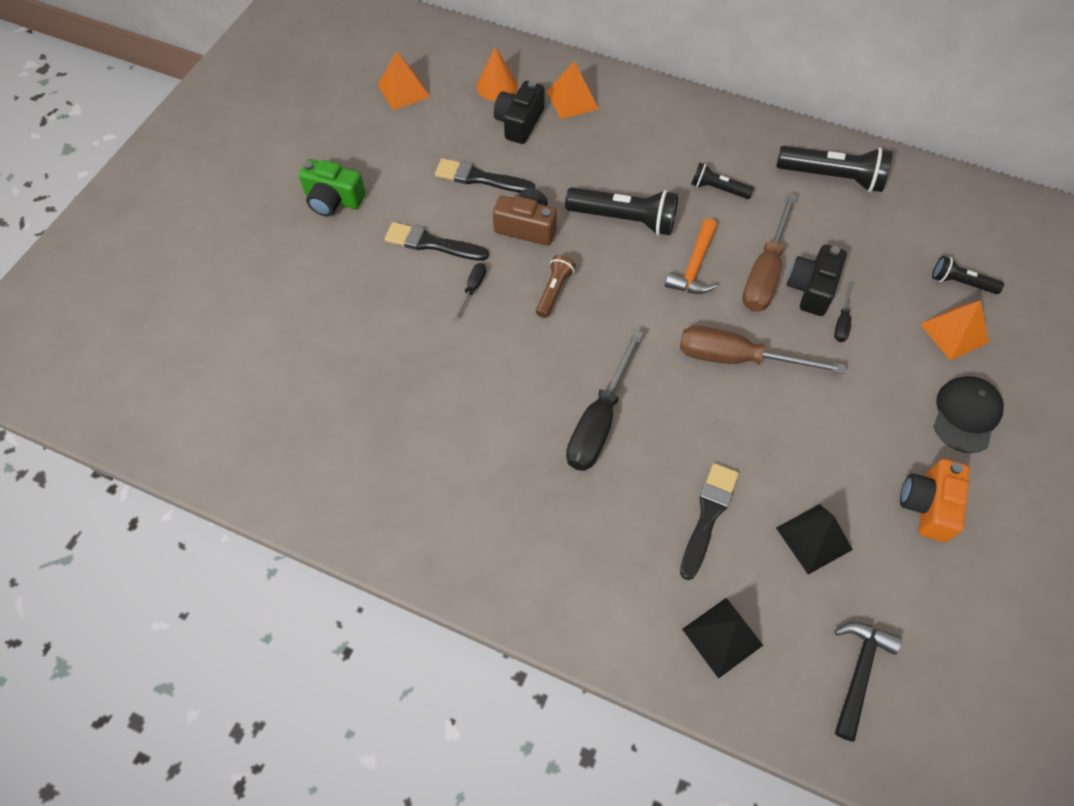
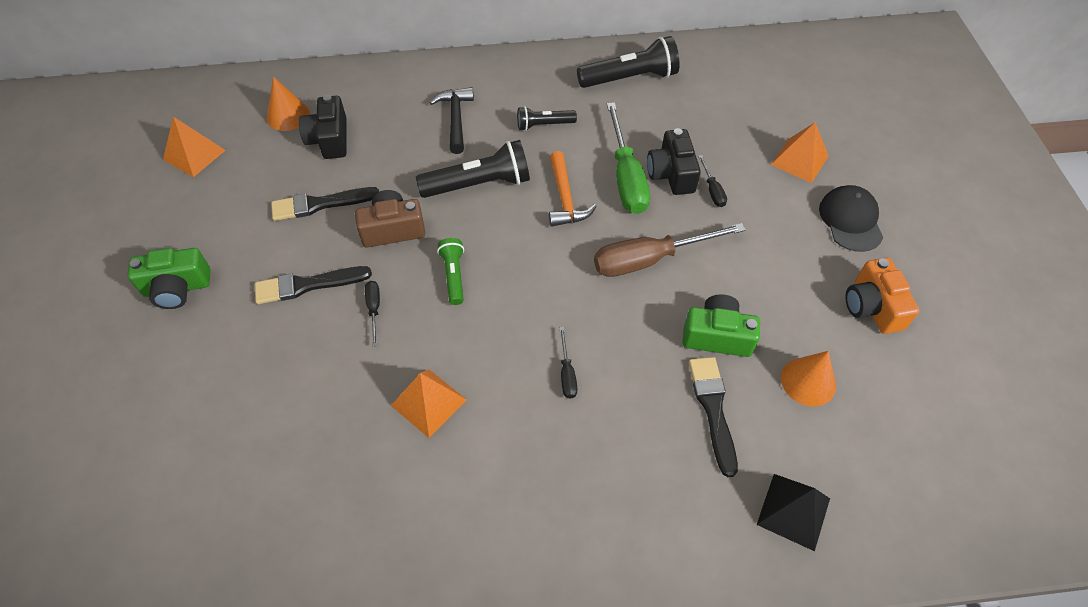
camera: 30 degrees left, 5 degrees down
brown flashlight [536,255,576,318] -> green flashlight [437,238,464,305]
orange pyramid [547,61,599,119] -> orange pyramid moved to [391,369,467,438]
black screwdriver [566,329,643,471] -> black screwdriver [560,327,577,399], size x0.46
brown screwdriver [742,193,797,312] -> green screwdriver [607,102,650,214]
black pyramid [776,504,853,575] -> orange cone [781,351,836,407]
black hammer [834,622,902,742] -> black hammer moved to [430,87,474,154]
black flashlight [932,256,1004,294] -> none
none -> green camera [683,294,760,357]

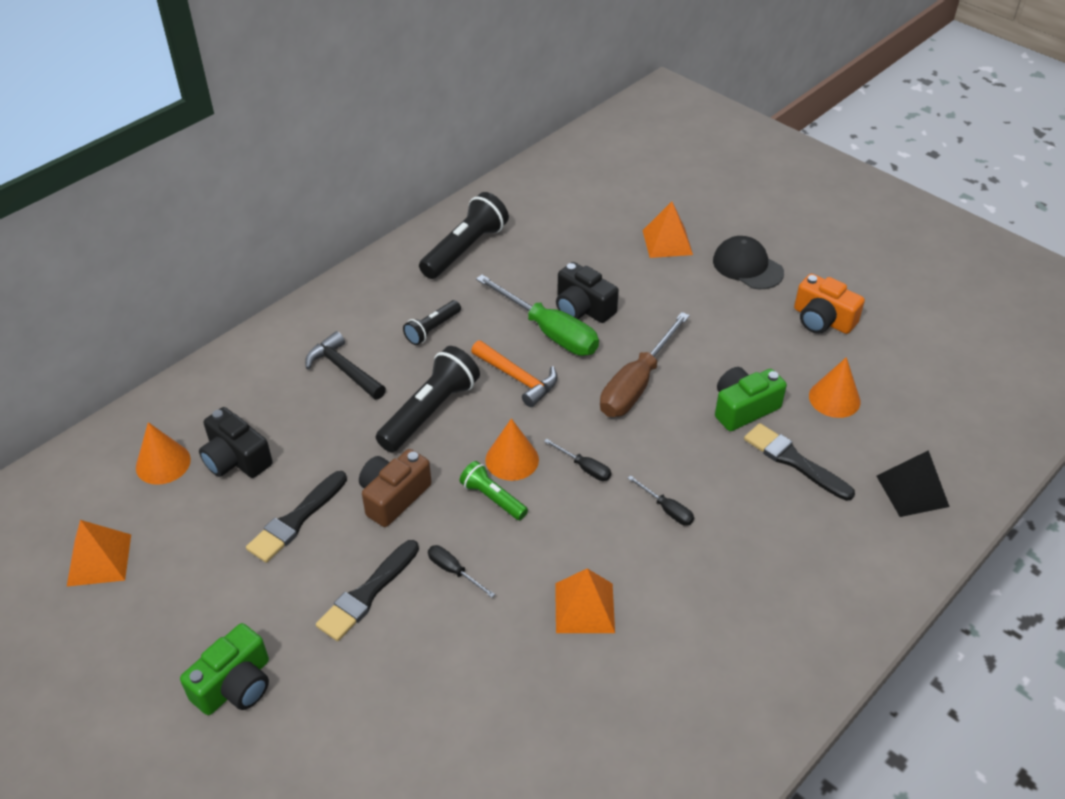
camera: 40 degrees left, 10 degrees down
black screwdriver [698,155,727,207] -> black screwdriver moved to [544,439,611,481]
none -> orange cone [485,418,539,481]

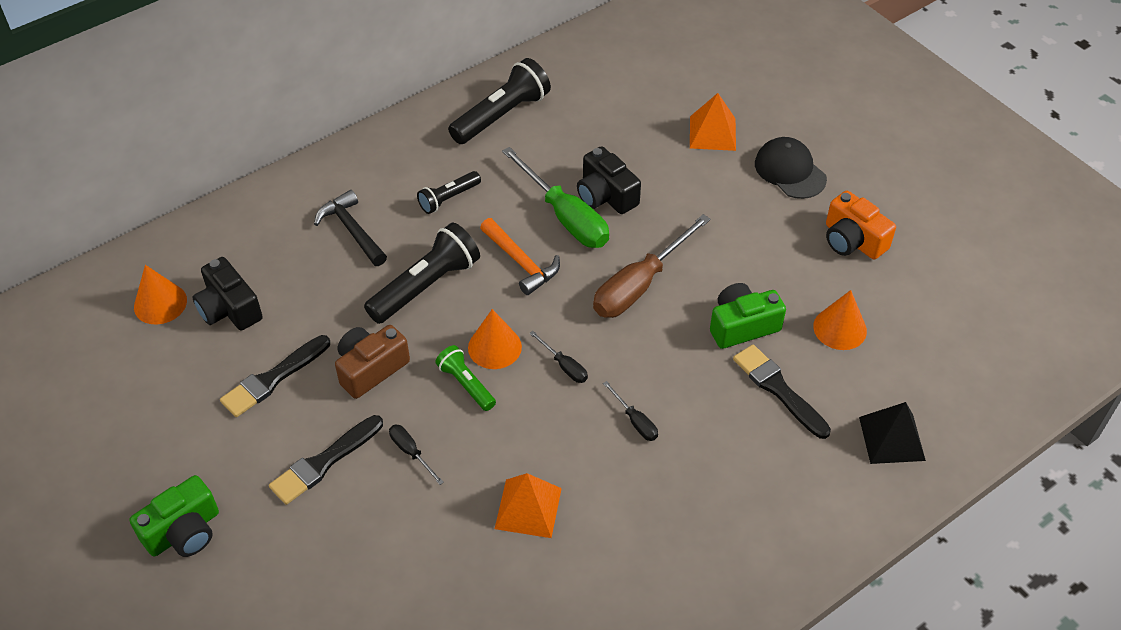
camera: 10 degrees right, 5 degrees up
orange pyramid [67,520,131,587] -> none

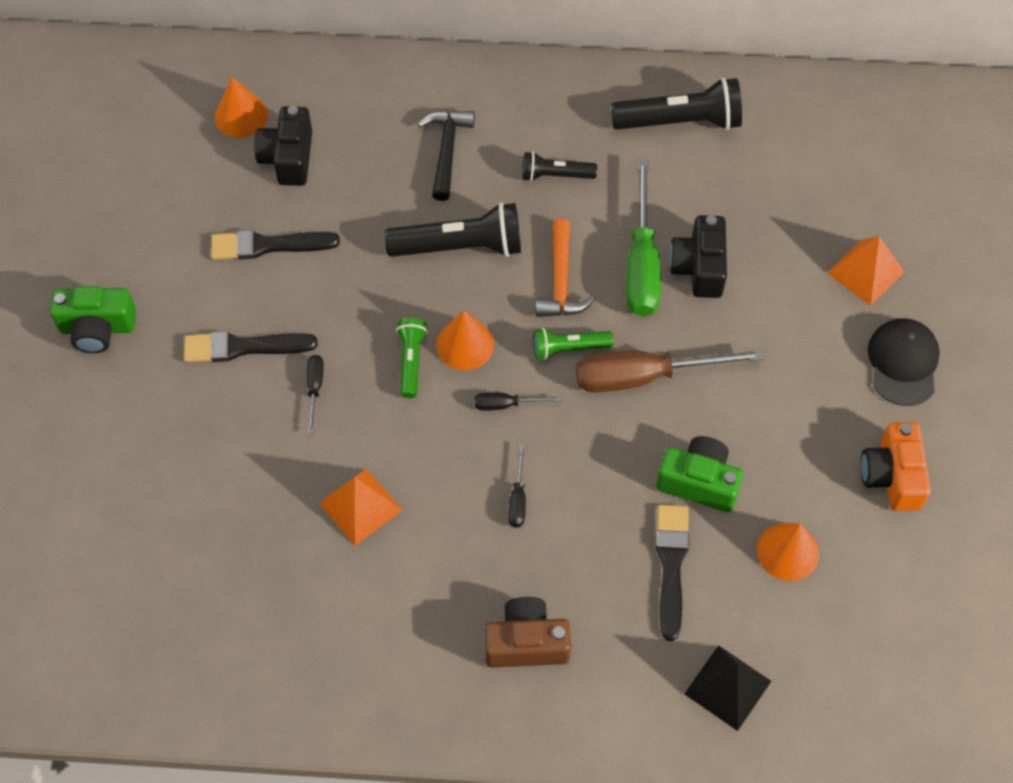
camera: 40 degrees right, 10 degrees up
brown camera [335,325,410,399] -> brown camera moved to [484,597,571,668]
black screwdriver [529,331,588,383] -> black screwdriver turned 90 degrees clockwise [475,393,562,411]
none -> green flashlight [533,328,613,360]

